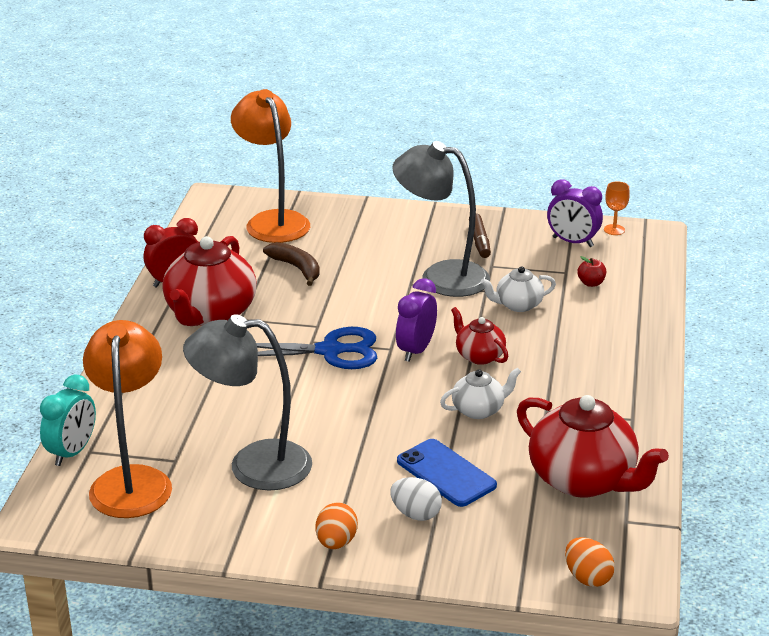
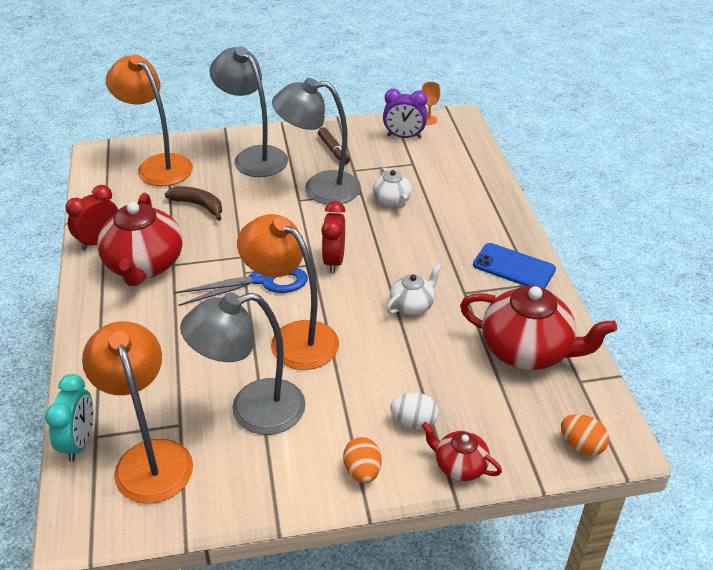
camera: 20 degrees left, 10 degrees up
purple clock [396,278,437,362] -> red clock [321,201,345,273]
blue phone [397,439,497,507] -> blue phone moved to [473,243,556,288]
red teapot [451,307,508,365] -> red teapot moved to [421,422,502,481]
white teapot [481,266,556,312] -> white teapot turned 75 degrees counterclockwise [373,167,412,208]
red apple [578,256,606,287] -> none
none -> grey lamp [209,46,288,177]
none -> orange lamp [237,214,339,370]

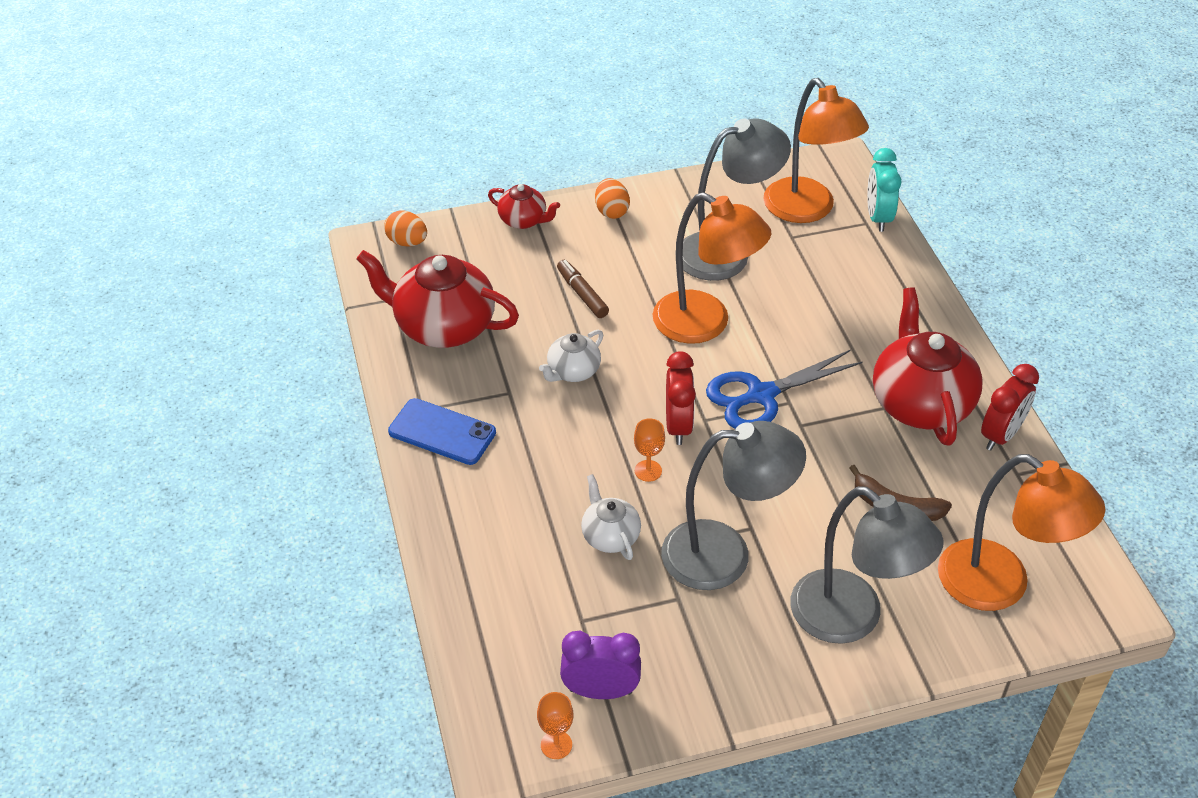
camera: 175 degrees right, 5 degrees up
brown marker [318,127,350,165] -> brown marker moved to [557,260,609,318]
white egg [390,393,439,430] -> none
none -> orange goblet [634,418,665,482]

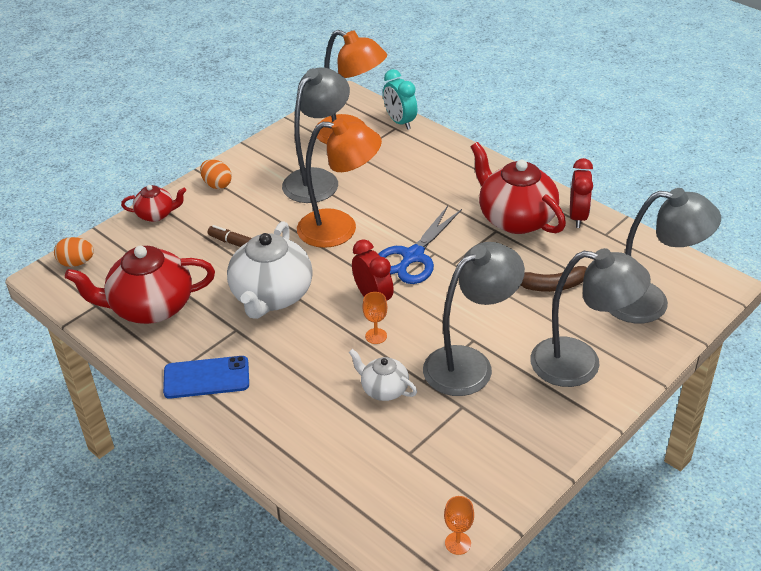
camera: 30 degrees left, 5 degrees down
white teapot [539,330,603,382] -> white teapot [227,221,313,319], size x1.93
purple clock [560,631,641,699] -> none
orange lamp [938,454,1106,611] -> grey lamp [609,188,721,323]

